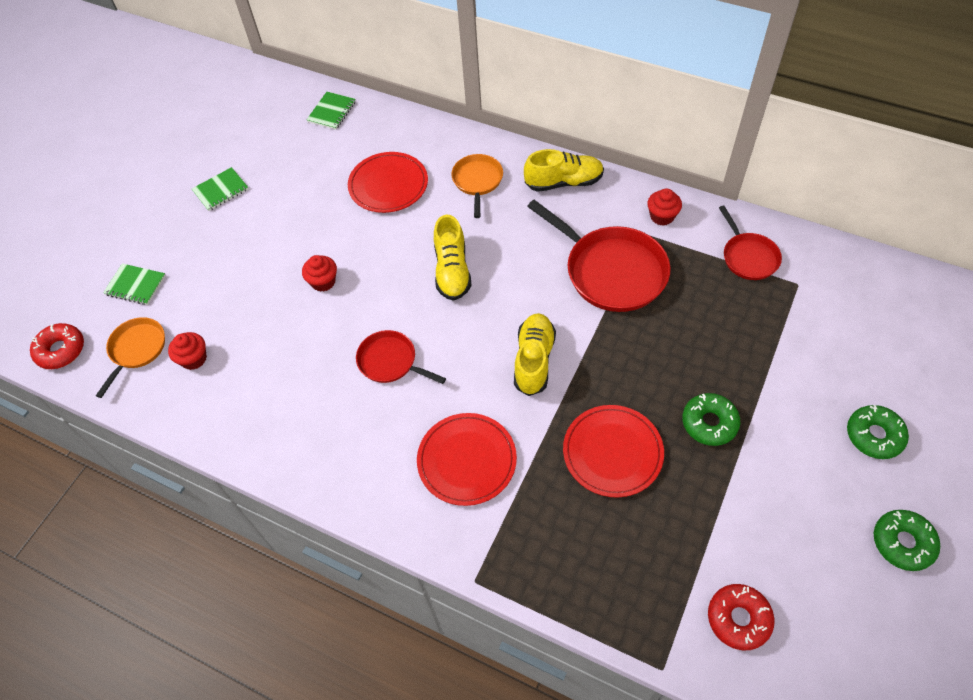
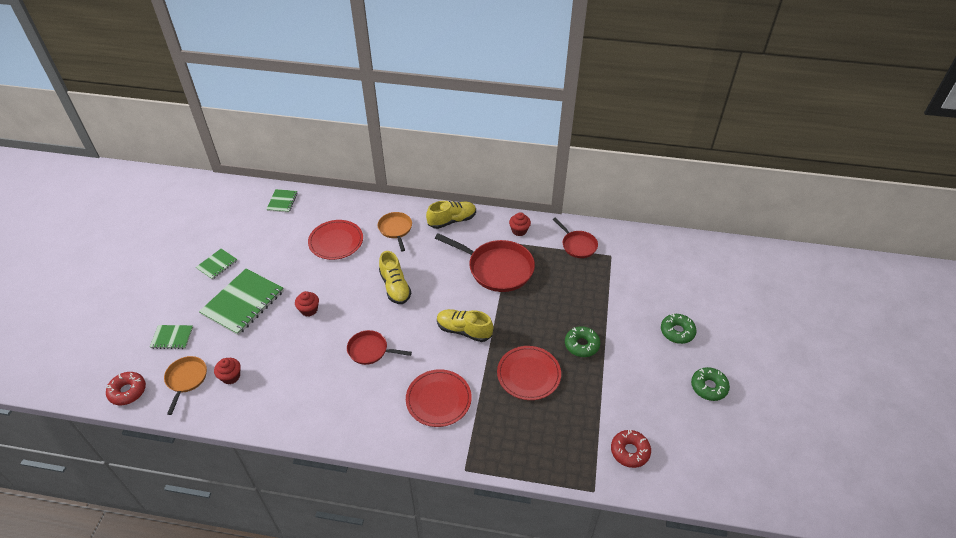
camera: 20 degrees left, 10 degrees down
yellow shoe [514,313,556,396] -> yellow shoe turned 60 degrees counterclockwise [437,309,493,342]
none -> green notebook [199,268,284,335]

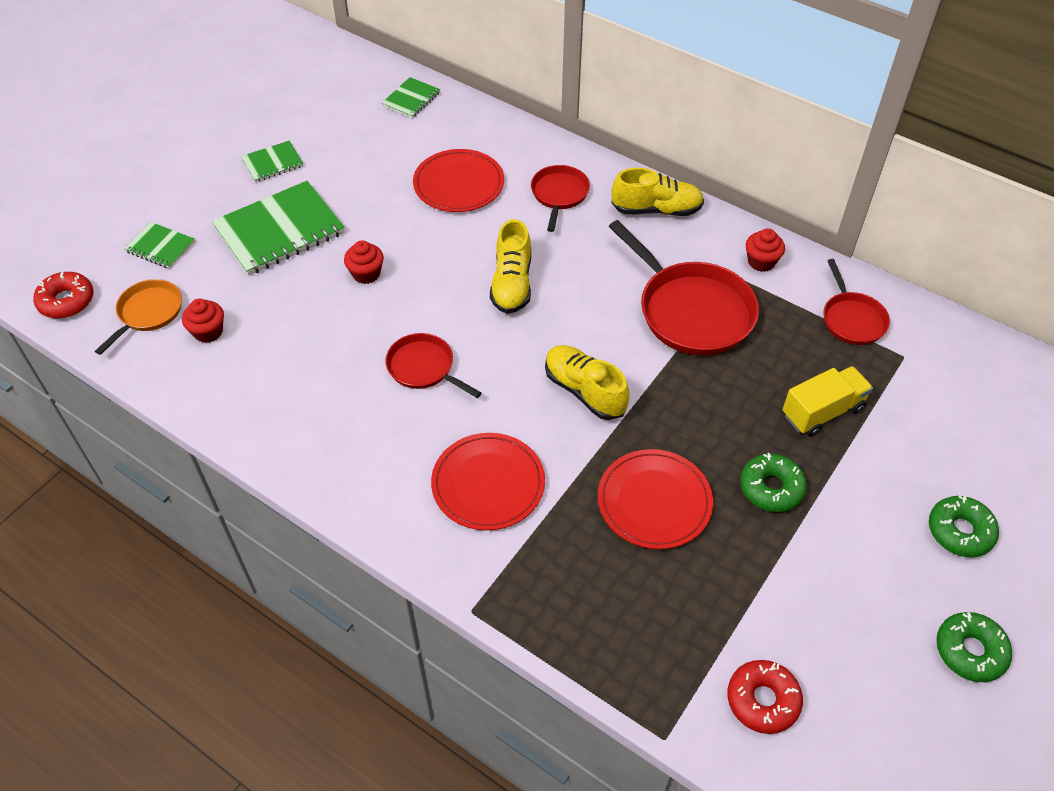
camera: 25 degrees right, 5 degrees up
orange pan [378,212,412,252] -> red pan [531,165,590,232]
none -> yellow truck [783,366,873,437]

